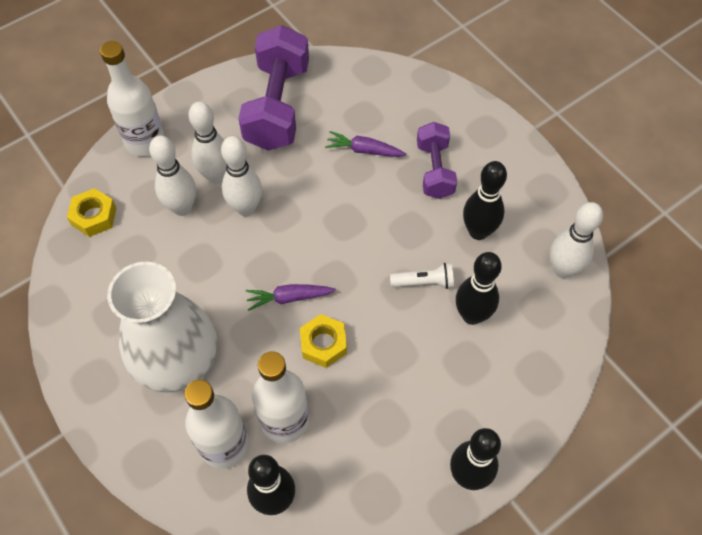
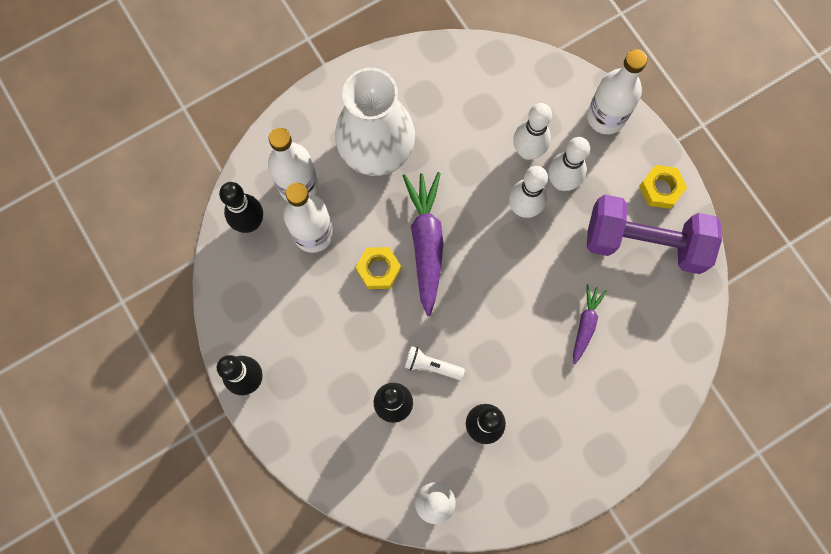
camera: 95 degrees right, 15 degrees up
yellow nut [67,188,116,237] -> yellow nut moved to [639,165,687,209]
purple carrot [246,284,336,311] -> purple carrot [402,172,443,316], size x1.82
white flashlight [390,263,454,289] -> white flashlight turned 105 degrees clockwise [404,346,465,380]
purple dumbbell [417,122,457,199] -> none

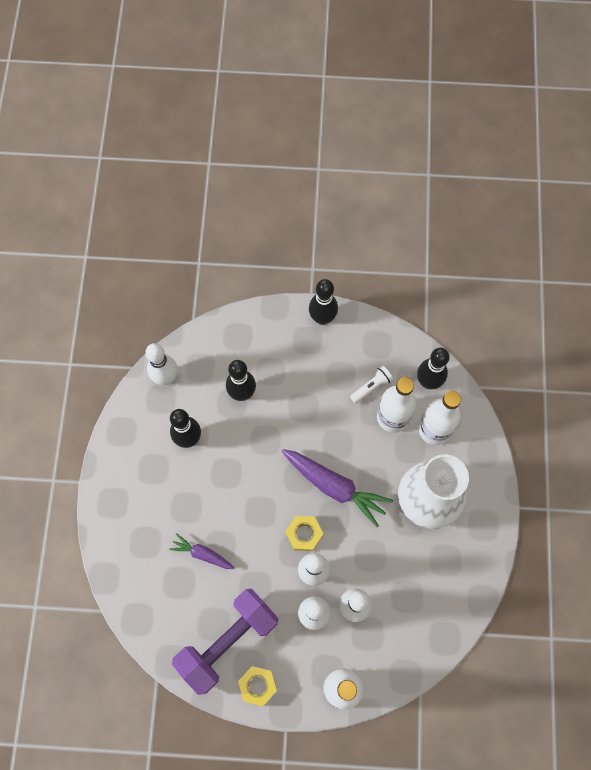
camera: 125 degrees right, 5 degrees down
yellow nut [356,247,401,289] -> yellow nut moved to [286,516,323,551]
white flashlight [404,346,465,380] -> white flashlight moved to [350,366,393,404]
purple carrot [573,284,607,364] -> purple carrot turned 150 degrees clockwise [169,533,235,569]

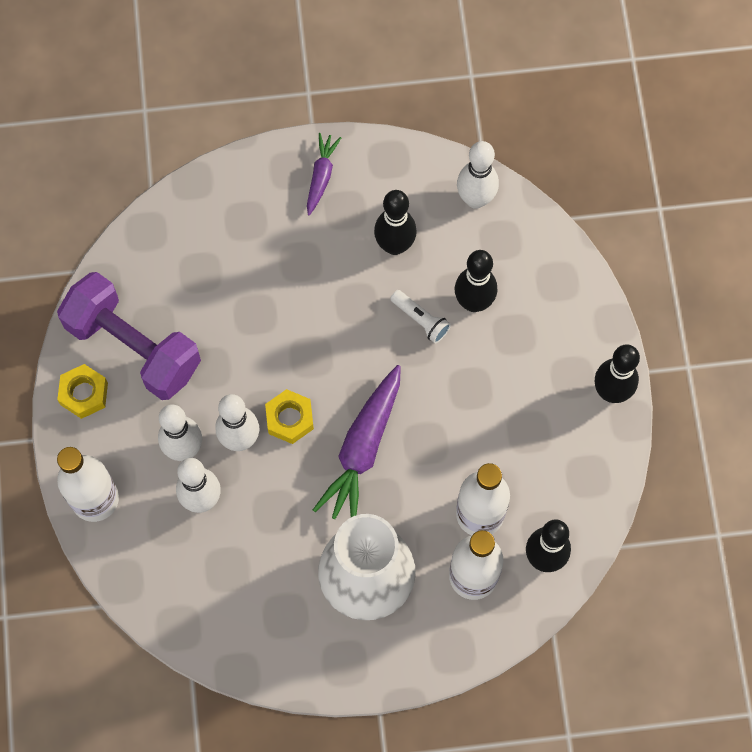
camera: 80 degrees right, 0 degrees up
purple carrot [169,533,235,569] -> purple carrot moved to [307,133,341,216]
white flashlight [350,366,393,404] -> white flashlight moved to [390,290,451,343]

